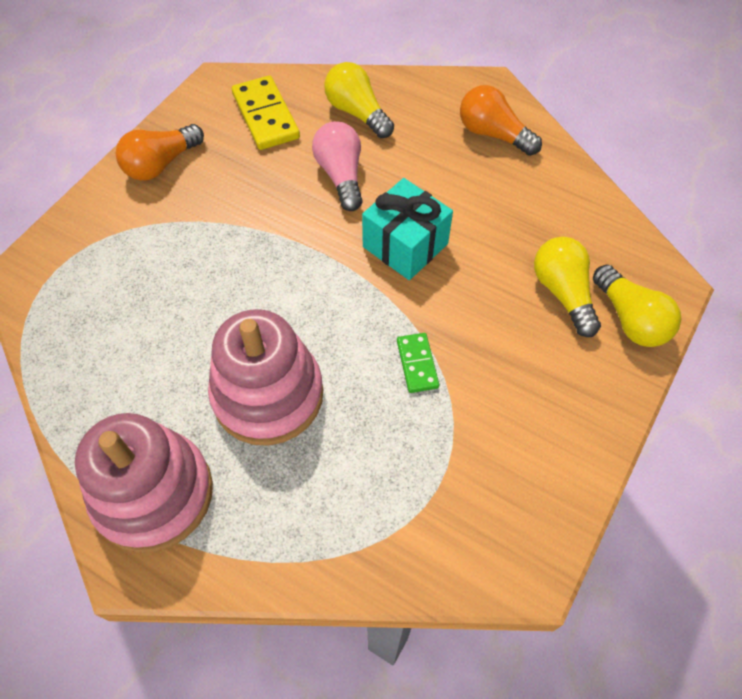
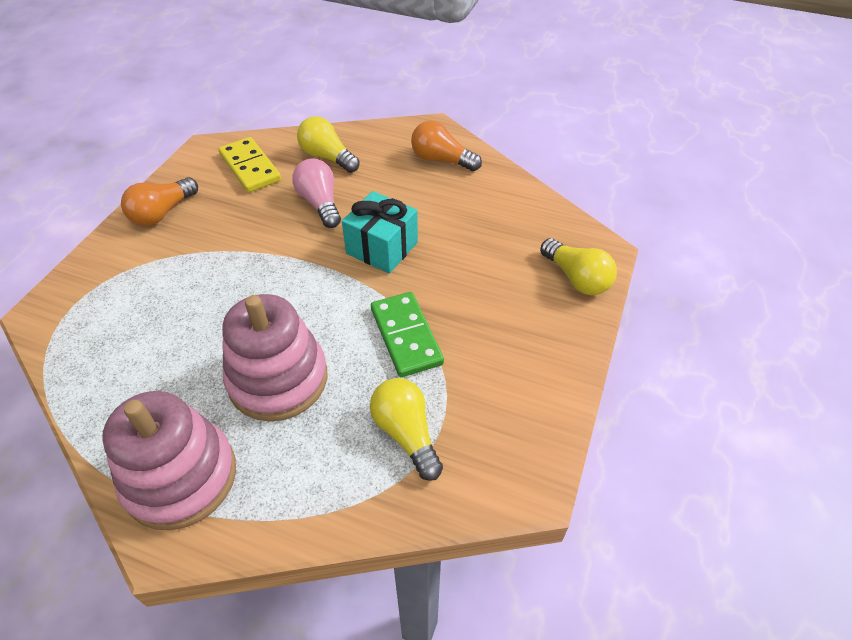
camera: 10 degrees left, 10 degrees down
green domino [397,333,439,393] -> green domino [371,292,444,377], size x1.73
yellow light bulb [534,237,601,337] -> yellow light bulb moved to [370,378,443,481]

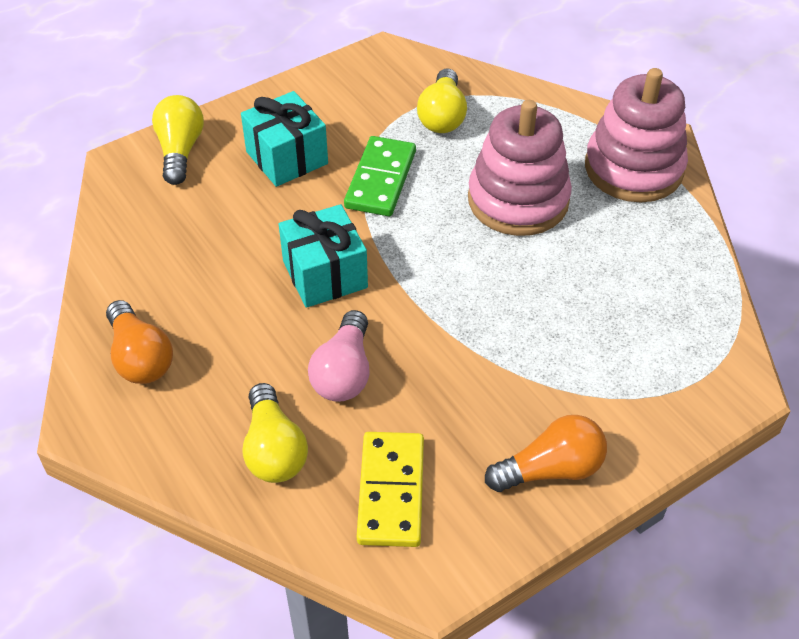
camera: 145 degrees left, 0 degrees up
none -> turquoise gift [241,91,328,187]

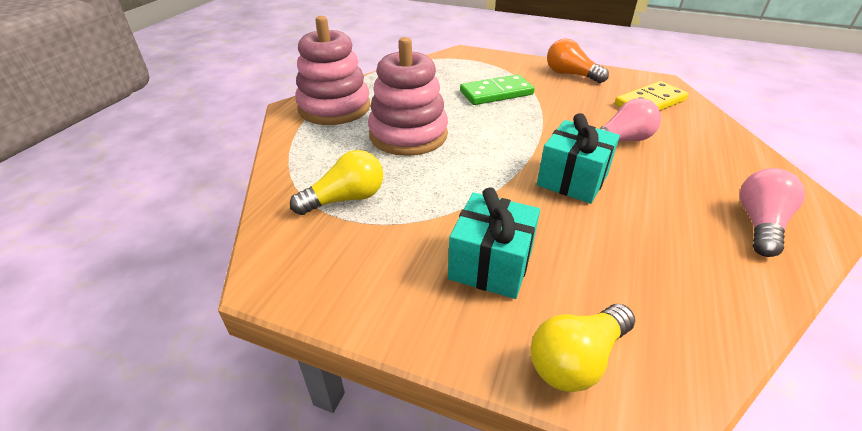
camera: 125 degrees left, 10 degrees down
orange light bulb [106,300,173,384] -> pink light bulb [740,168,805,257]
yellow light bulb [242,383,308,483] -> none
green domino [344,136,416,216] -> green domino moved to [460,74,535,105]

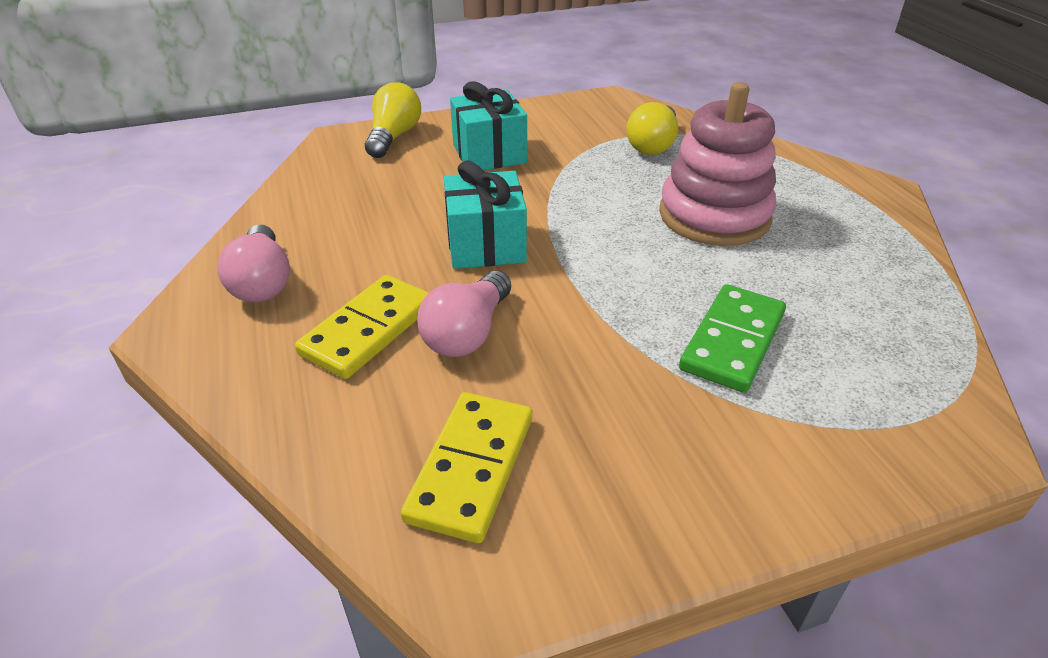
camera: 140 degrees right, 0 degrees up
pink stacking toy [295,16,370,125] -> none
orange light bulb [547,39,609,83] -> none
none -> yellow domino [295,275,429,379]

